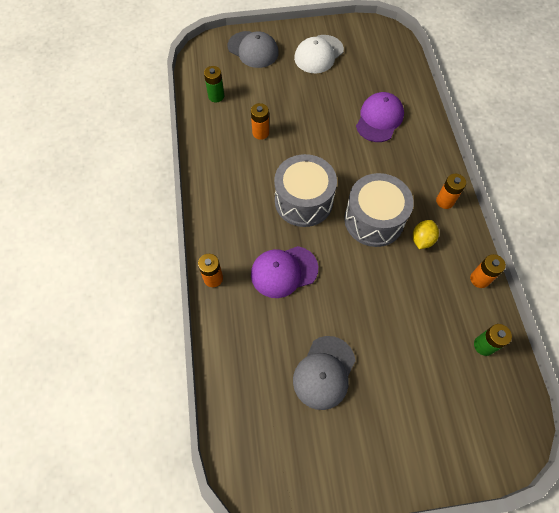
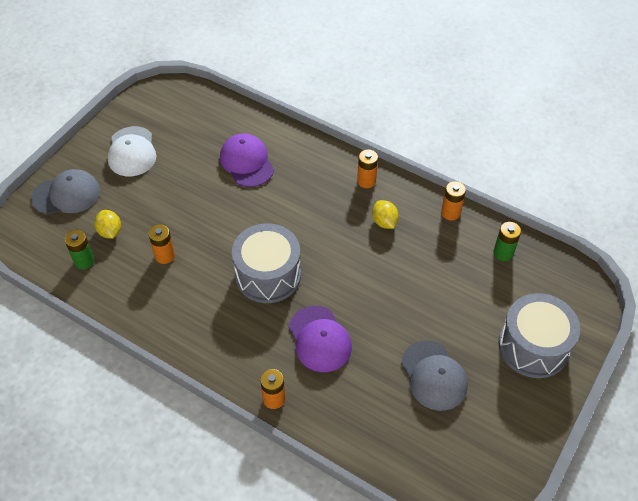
camera: 50 degrees left, 10 degrees down
purple cap [251,246,318,298] -> purple cap turned 45 degrees counterclockwise [289,306,352,372]
grey drum [344,173,414,247] -> grey drum moved to [499,293,580,378]
none -> yellow lemon [94,210,121,239]

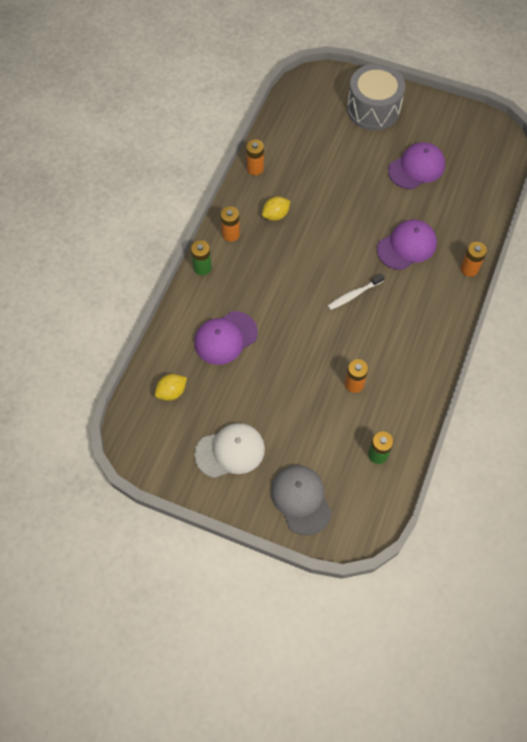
camera: 100 degrees left, 10 degrees up
yellow lemon [94,210,121,239] -> yellow lemon moved to [155,374,187,401]
grey drum [232,223,301,303] -> white toothbrush [328,274,385,310]
grey cap [401,341,468,411] -> purple cap [388,142,445,189]
green battery [493,222,521,261] -> green battery moved to [191,240,212,275]

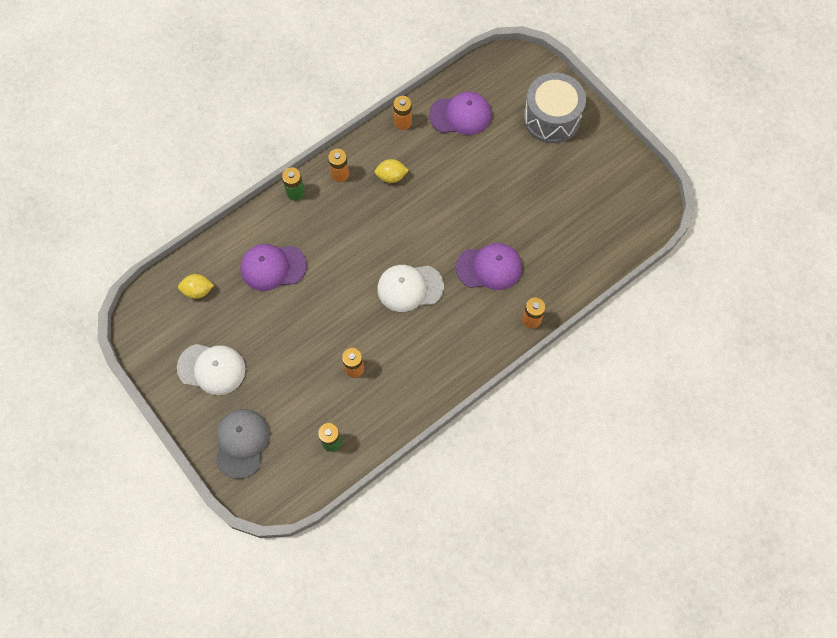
camera: 30 degrees right, 5 degrees up
white toothbrush [328,274,385,310] -> white cap [377,265,444,312]
purple cap [388,142,445,189] -> purple cap moved to [429,92,491,135]

